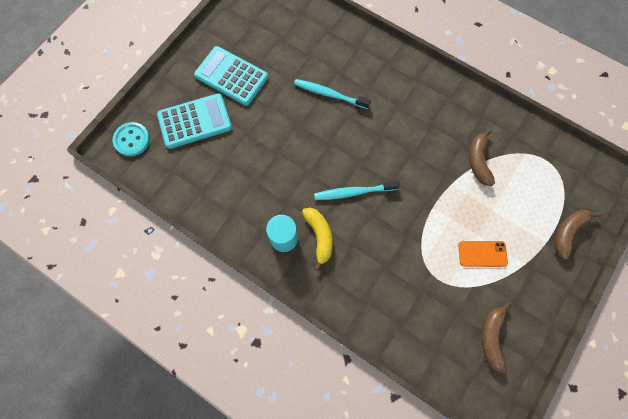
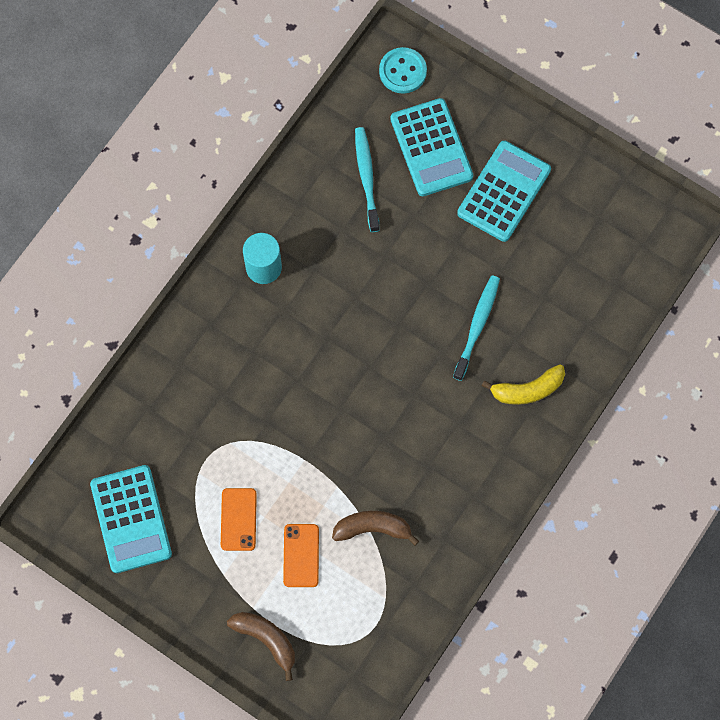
camera: 90 degrees right, 0 degrees up
yellow banana [302,208,333,271] -> yellow banana moved to [482,364,565,405]
turquoise toothbrush [314,181,400,200] -> turquoise toothbrush moved to [355,127,380,232]
brown banana [481,302,511,373] -> turquoise calculator [90,465,172,573]
none -> orange phone [283,524,319,587]

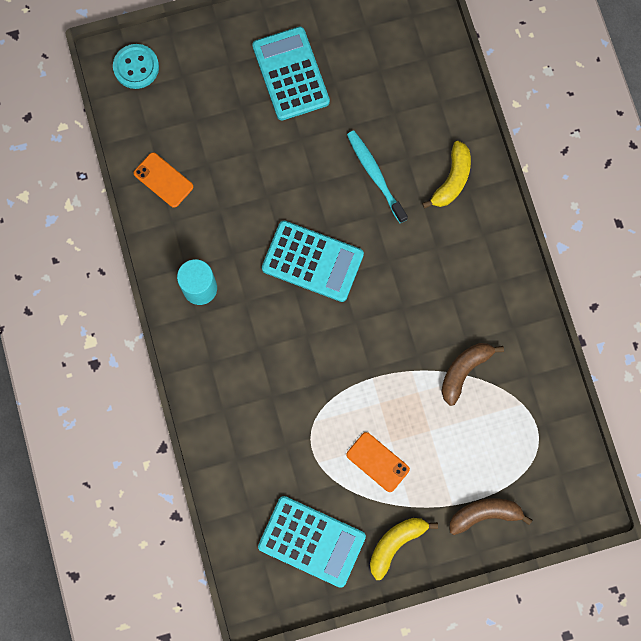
camera: 50 degrees left, 5 degrees up
orange phone [283,524,319,587] -> orange phone moved to [134,152,193,208]
turquoise toothbrush [355,127,380,232] -> none
turquoise calculator [390,98,473,196] -> turquoise calculator moved to [262,221,364,302]
none -> yellow banana [370,518,438,580]

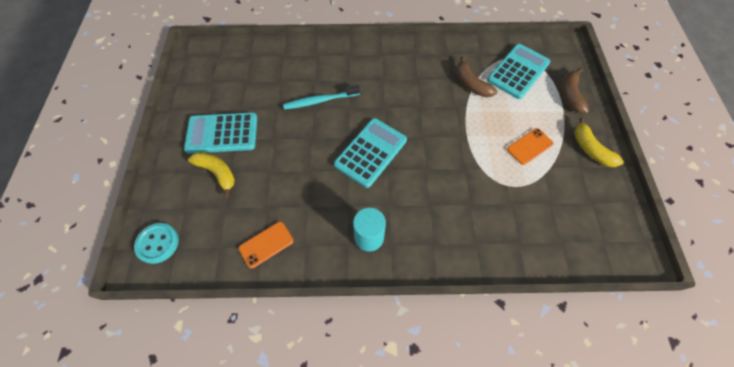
camera: 75 degrees left, 15 degrees down
turquoise calculator [258,496,366,588] -> turquoise calculator moved to [487,44,551,99]
yellow banana [422,141,471,208] -> yellow banana moved to [188,152,235,198]

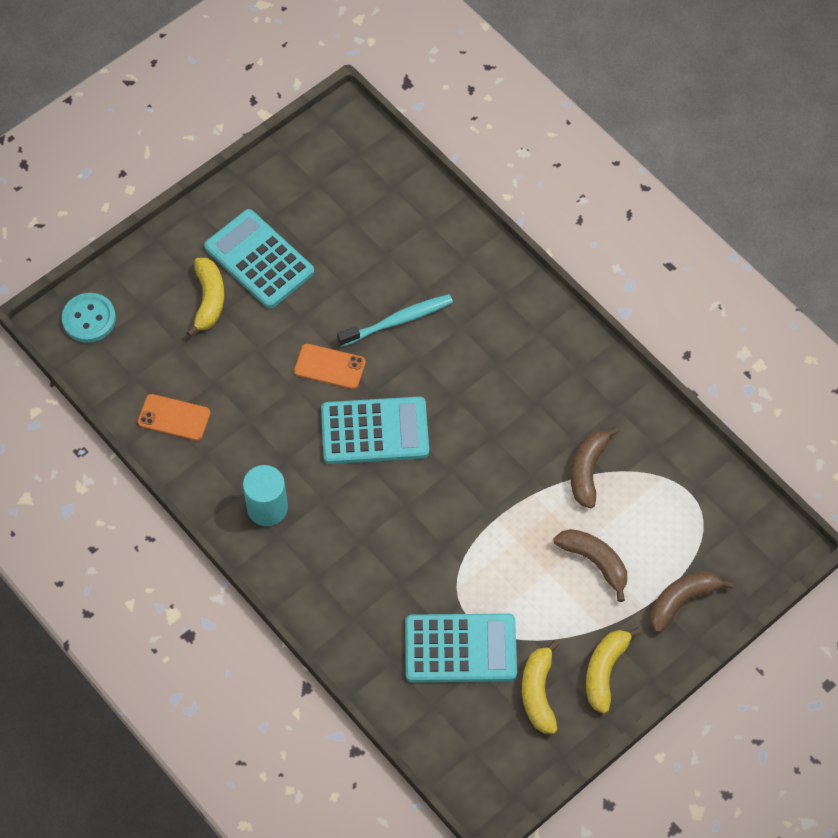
camera: 50 degrees right, 0 degrees up
turquoise toothbrush [283,85,360,110] -> turquoise toothbrush turned 120 degrees clockwise [337,294,453,347]
turquoise calculator [487,44,551,99] -> turquoise calculator moved to [405,613,517,683]
orange phone [507,128,554,165] -> orange phone moved to [294,344,366,389]
none -> yellow banana [522,640,559,734]
none -> brown banana [553,529,627,602]

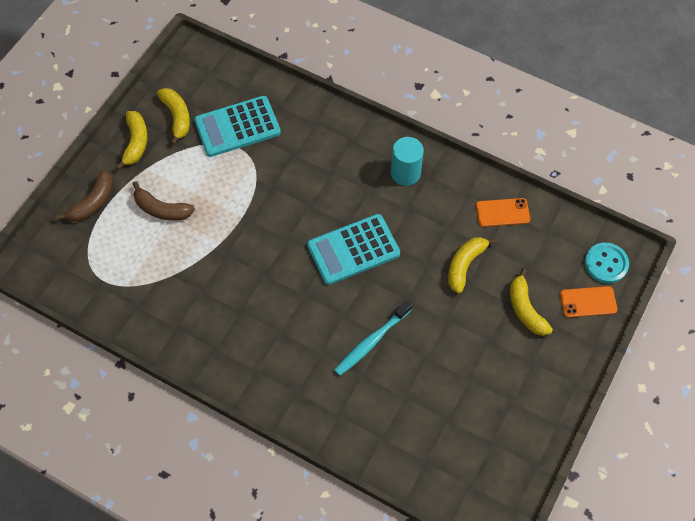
camera: 160 degrees right, 0 degrees up
turquoise calculator [204,209,314,309] -> none
orange phone [294,344,366,389] -> orange phone moved to [560,286,618,318]
brown banana [571,427,619,508] -> none
none -> yellow banana [448,237,497,294]

